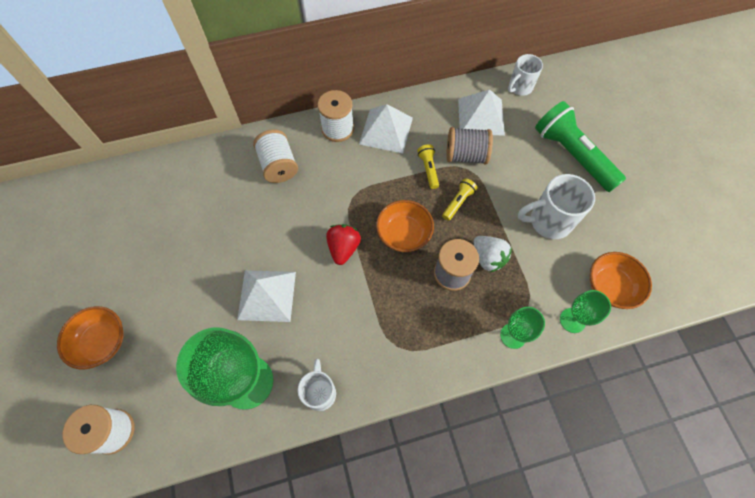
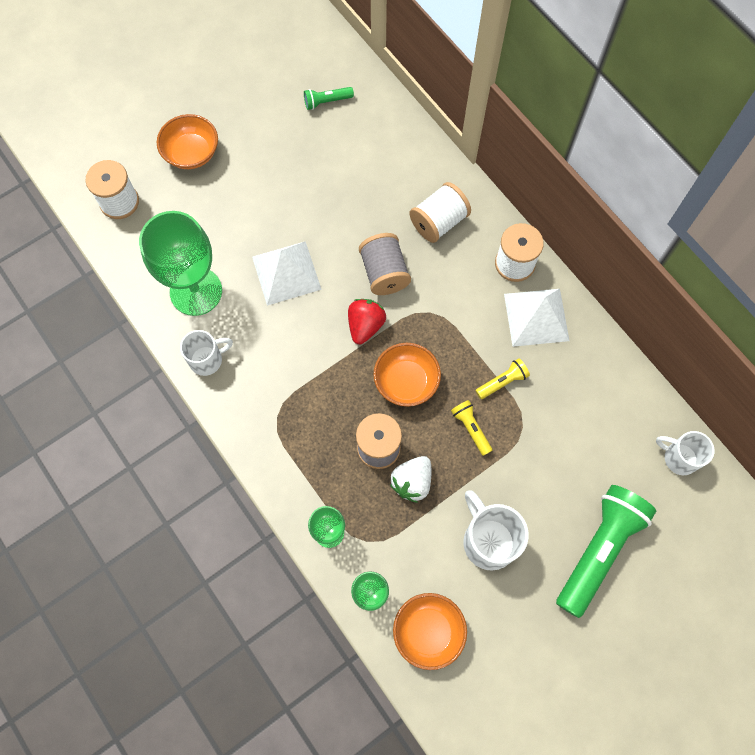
camera: 70 degrees right, 5 degrees up
red strawberry [326,224,361,265] -> red strawberry turned 60 degrees counterclockwise [348,299,386,344]
yellow flashlight [442,178,477,221] -> yellow flashlight turned 135 degrees counterclockwise [451,400,493,456]
grey spool [446,127,493,164] -> grey spool moved to [359,233,411,295]
white pyramid [458,89,505,136] -> none
none -> green flashlight [304,87,354,110]

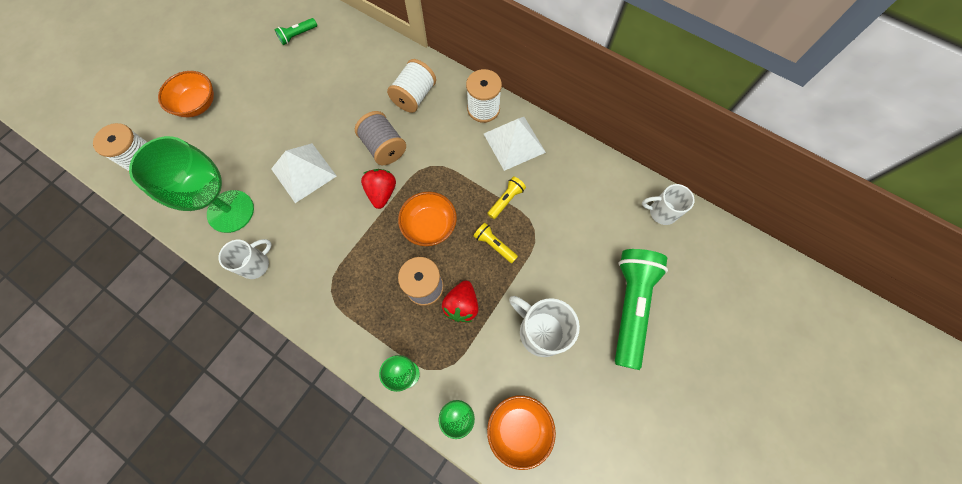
camera: 20 degrees left, 0 degrees up
white strawberry [390,456,431,503] -> red strawberry [442,280,478,322]

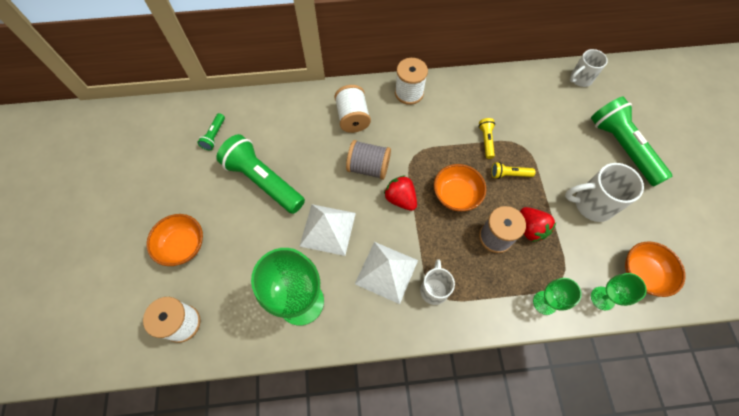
camera: 40 degrees left, 5 degrees down
white mug [219,239,272,279] -> white mug moved to [420,259,455,305]
white pyramid [484,117,546,171] -> white pyramid moved to [355,242,418,304]
none -> green flashlight [216,134,305,214]

